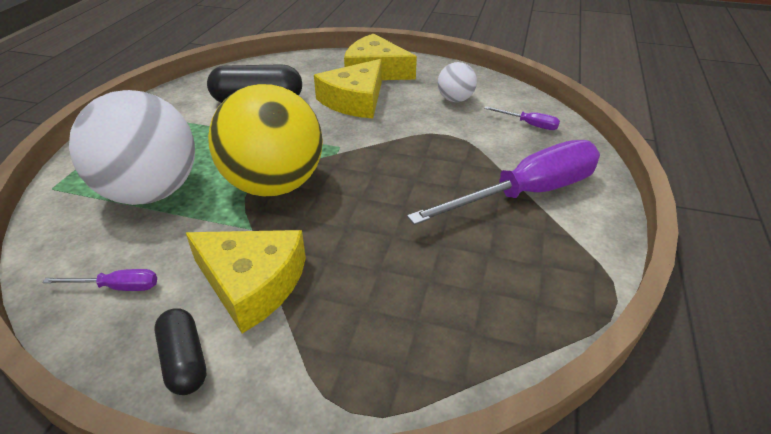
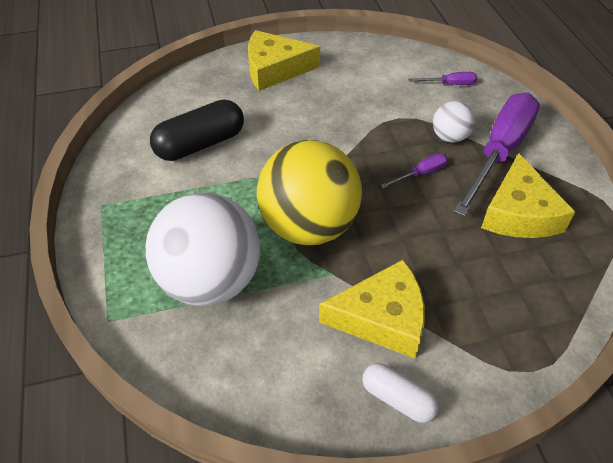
camera: 30 degrees left, 10 degrees up
purple screwdriver [42,269,157,291] -> purple screwdriver moved to [381,153,448,188]
black capsule [154,308,206,395] -> white capsule [363,363,439,423]
yellow cheese [314,59,382,118] -> yellow cheese moved to [481,153,575,238]
white ball [438,62,477,102] -> white ball moved to [433,101,475,143]

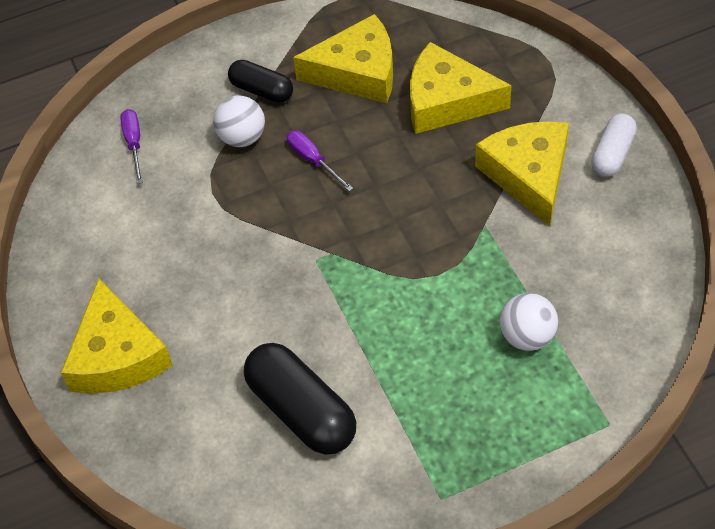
camera: 95 degrees left, 5 degrees up
white ball [146,192,261,306] -> white ball [500,293,558,351], size x0.46
yellow ball [257,140,362,245] -> none
purple screwdriver [454,93,540,217] -> black capsule [228,60,293,103]
none -> yellow cheese [410,42,511,134]

